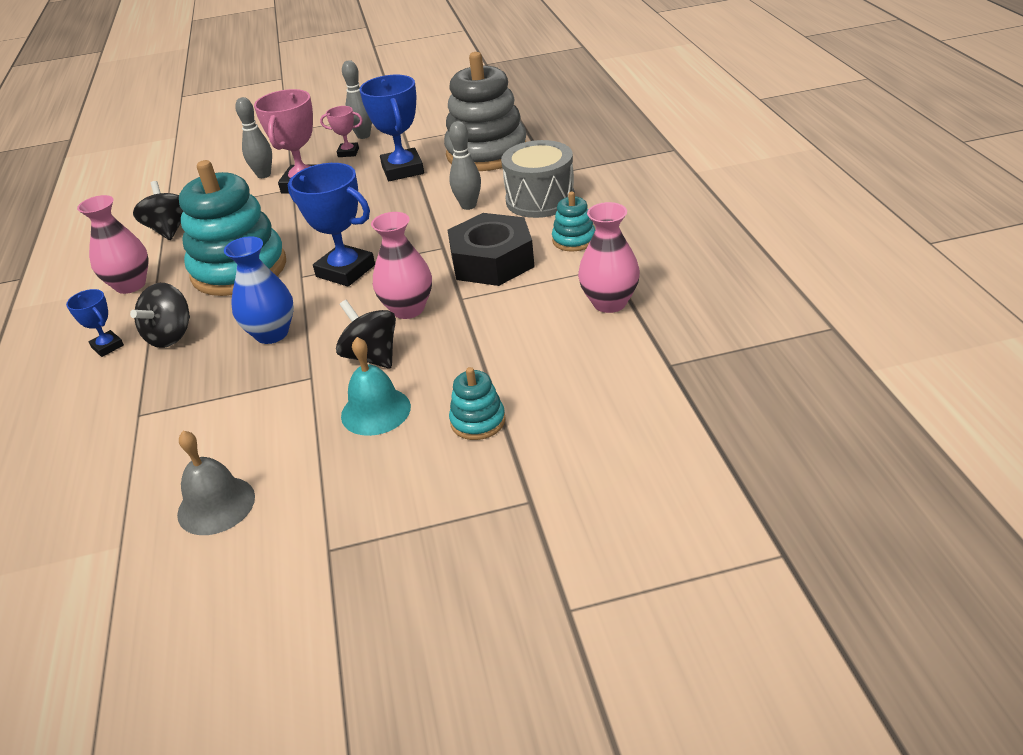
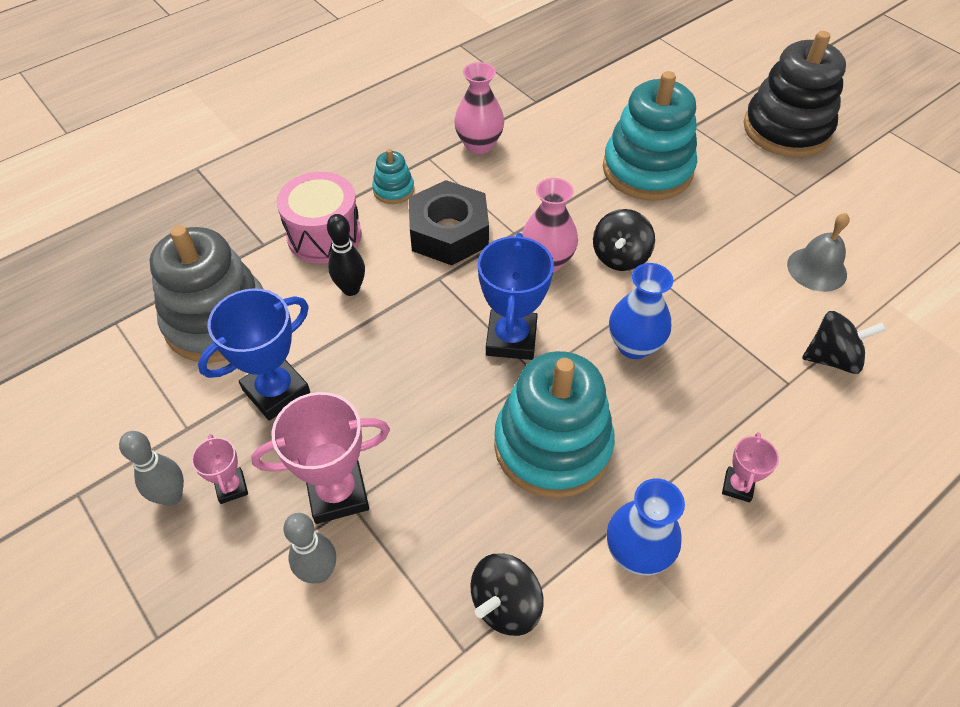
camera: 120 degrees left, 15 degrees up
blue trophy [66,289,124,357] -> pink trophy [722,432,779,502]
pink vase [77,195,149,294] -> blue vase [607,478,685,575]
black spinning top [130,283,190,348] -> black spinning top moved to [802,311,886,374]
turquoise bell [341,337,411,436] -> none
grey bowling pin [449,121,481,210] -> black bowling pin [327,214,365,296]
turquoise stacking toy [449,367,506,440] -> turquoise stacking toy [603,71,697,201], size x2.23
grey drum [501,140,575,218] -> pink drum [277,172,362,263]
none -> black stacking toy [743,31,846,157]

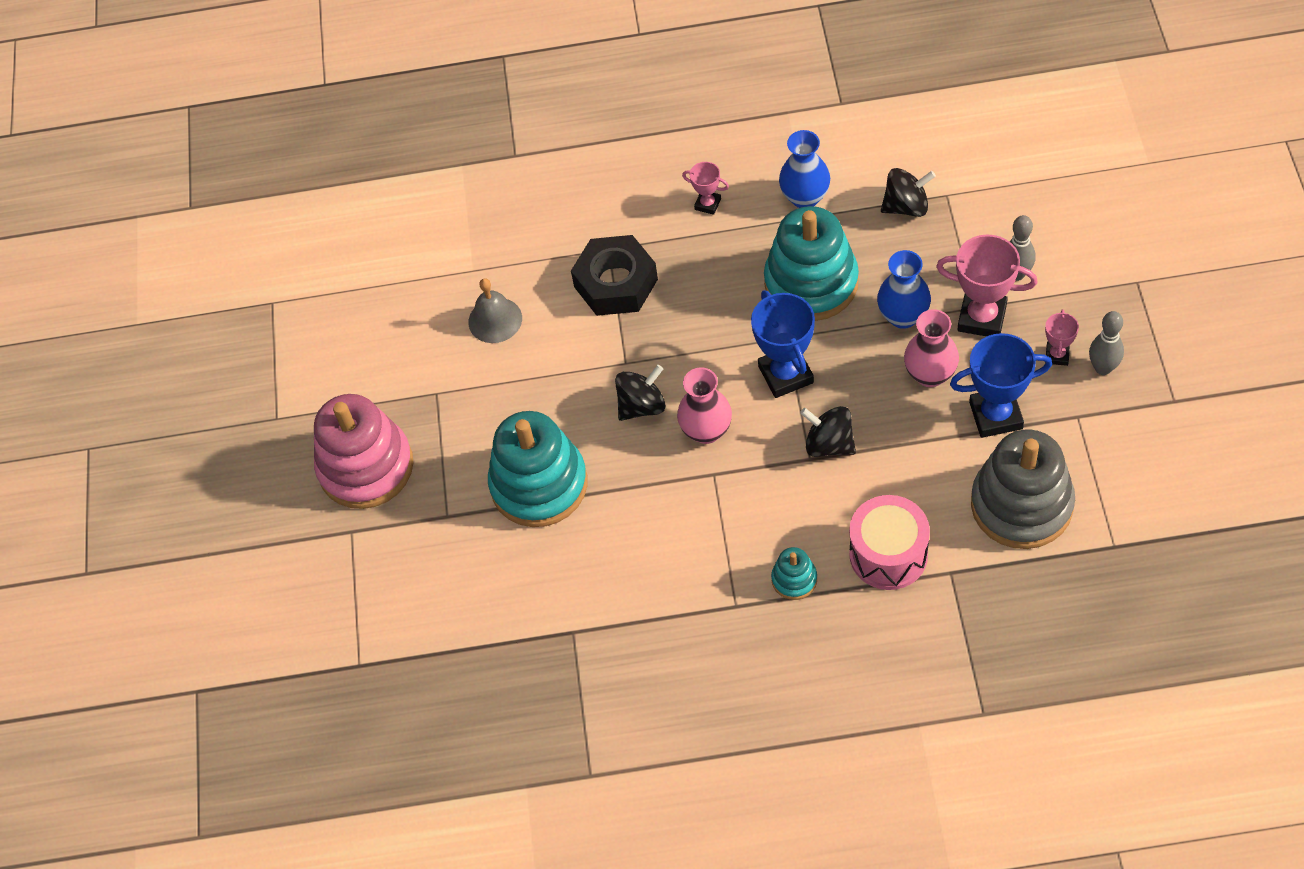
camera: 140 degrees left, 5 degrees up
black bowling pin [327,214,365,296] -> none
black nut [409,180,489,265] -> black nut moved to [571,235,658,316]
pink vase [454,62,504,154] -> pink vase moved to [904,309,959,387]
blue trophy [478,233,554,360] -> blue trophy turned 60 degrees counterclockwise [751,290,815,398]
blue vase [609,263,673,359] -> blue vase moved to [877,250,931,329]
pink trophy [722,432,779,502] -> pink trophy turned 60 degrees clockwise [682,162,729,215]
black stacking toy [743,31,846,157] -> pink stacking toy [314,394,413,509]
black spinning top [802,311,886,374] -> black spinning top moved to [800,406,856,457]

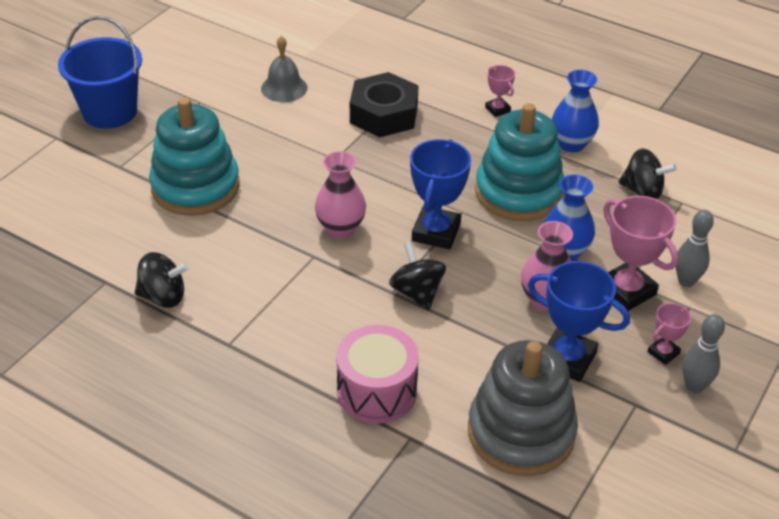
camera: 30 degrees right, 15 degrees down
pink stacking toy [314,394,413,509] -> blue bucket [58,16,142,129]
black spinning top [615,365,665,421] -> black spinning top moved to [135,252,189,308]
turquoise stacking toy [771,547,817,600] -> none

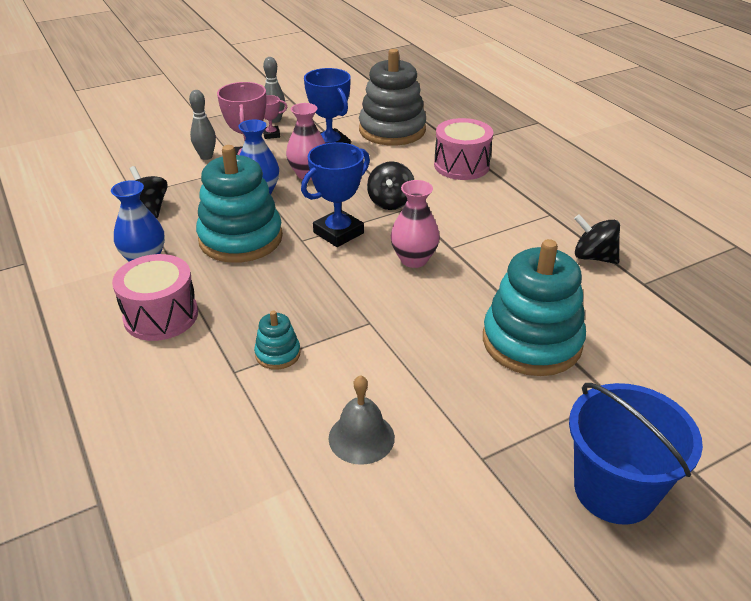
camera: 150 degrees left, 5 degrees down
black nut [350,72,419,137] -> turquoise stacking toy [254,311,301,370]
pink trophy [485,65,515,117] -> pink drum [112,254,198,341]

